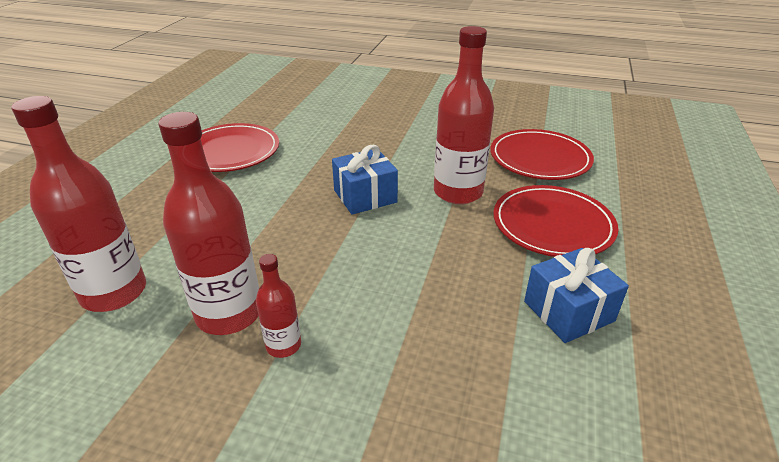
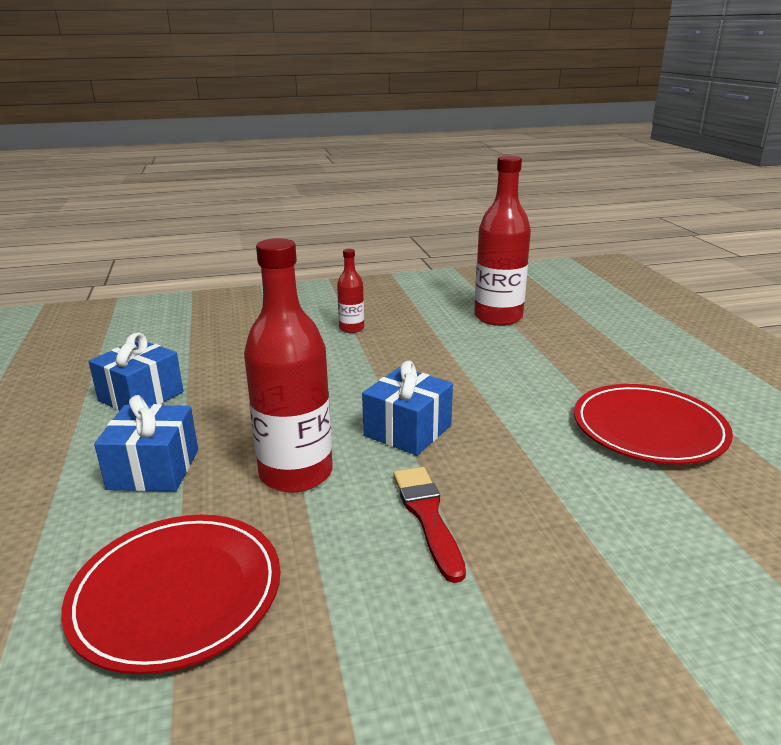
camera: 150 degrees right, 10 degrees down
red bottle [158,112,259,335] -> none
red plate [493,185,618,257] -> blue gift [94,395,198,492]
none -> red brush [393,467,466,583]

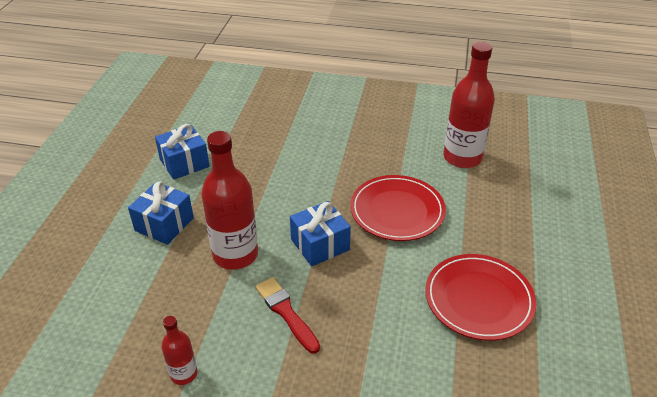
camera: 25 degrees right, 15 degrees up
red plate [61,515,280,674] -> red plate moved to [350,175,446,241]
red bottle [337,249,364,333] -> red bottle moved to [161,316,197,385]
red brush [393,467,466,583] -> red brush turned 45 degrees counterclockwise [255,277,320,354]

